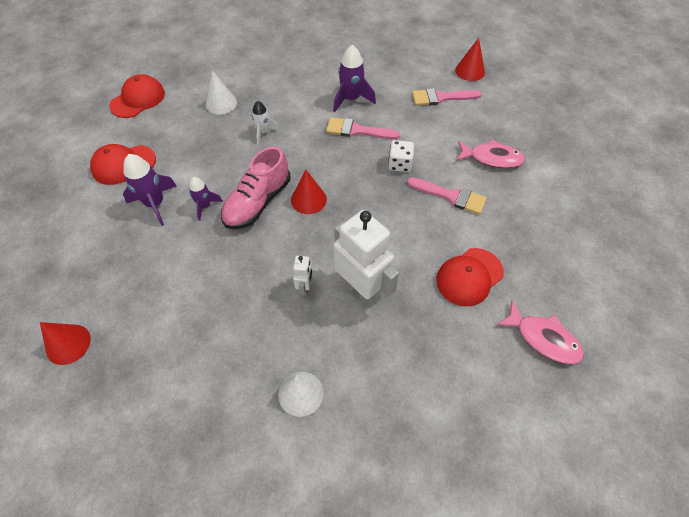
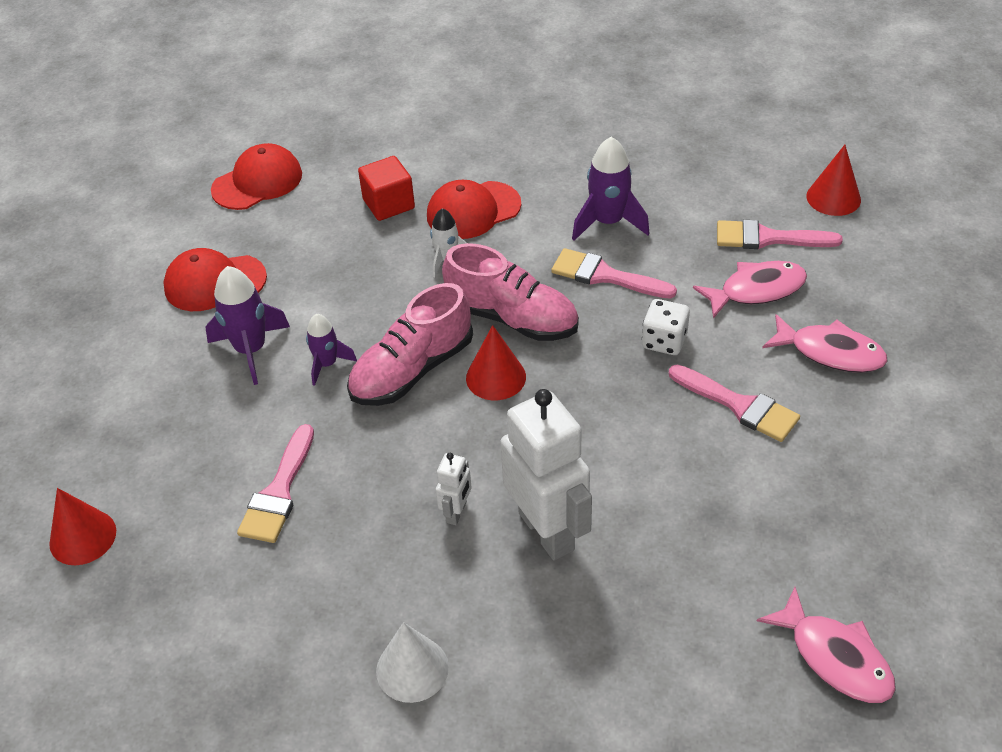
camera: 15 degrees right, 10 degrees down
white cone [206,70,237,114] -> red cube [358,156,415,221]
red cap [436,248,504,306] -> red cap moved to [427,180,521,239]
none -> pink brush [237,424,314,543]
none -> pink shoe [442,243,579,341]
none -> pink fish [693,261,807,319]

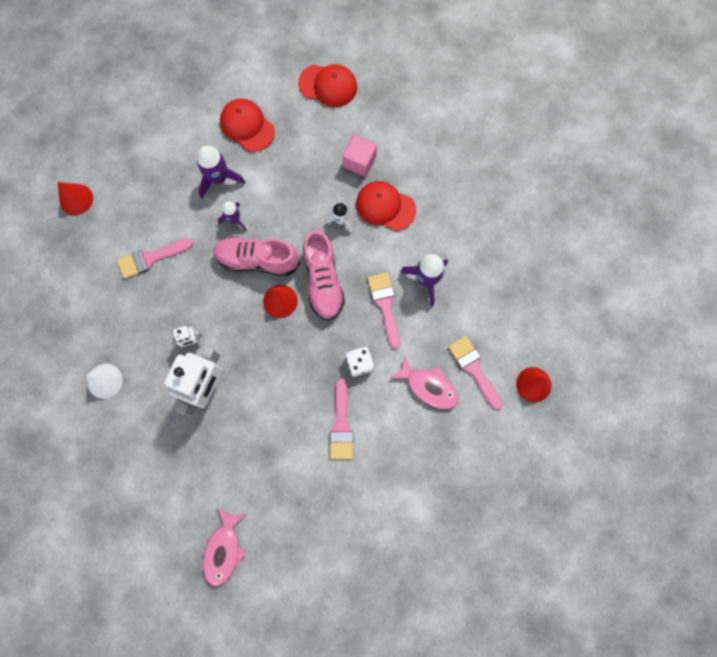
camera: 50 degrees right, 30 degrees up
red cube [358,156,415,221] -> pink cube [343,135,377,177]
pink fish [762,314,887,373] -> none

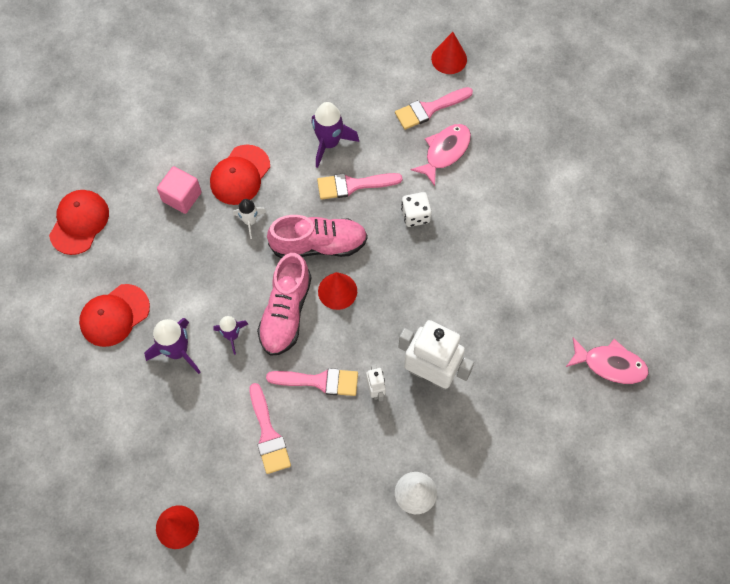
camera: 85 degrees left, 10 degrees down
pink brush [330,378,353,459] -> pink brush moved to [266,368,358,396]

